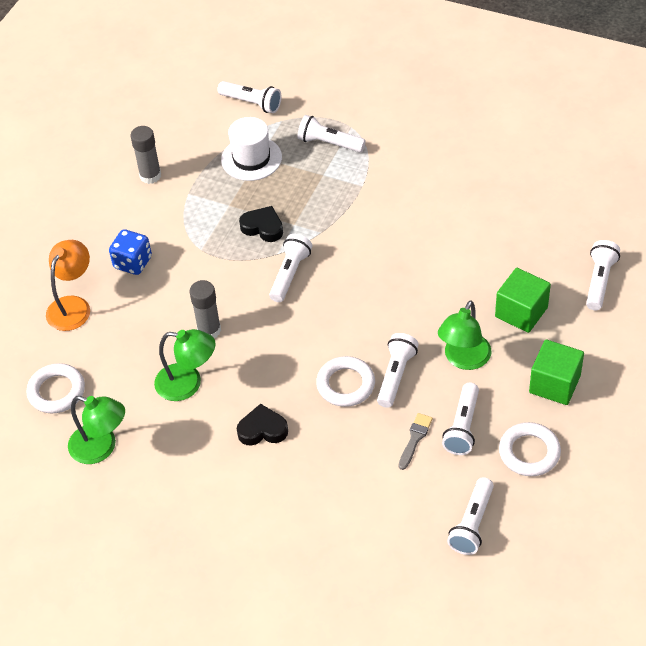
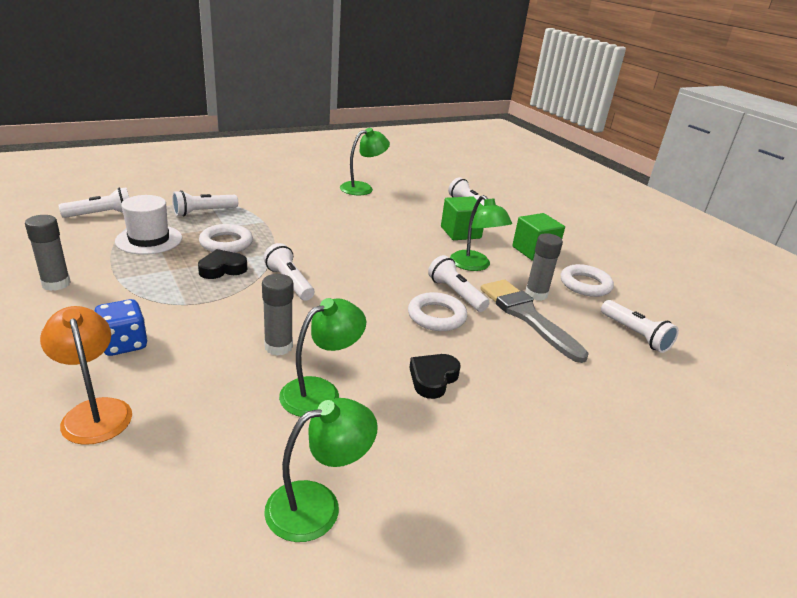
camera: 60 degrees left, 20 degrees down
white ring [26,363,85,414] -> white ring moved to [199,224,253,253]
grey brush [399,413,433,470] -> grey brush [480,280,589,363], size x2.16
white flashlight [442,383,479,455] -> grey glue stick [525,233,563,301]
none -> green lamp [340,128,390,195]

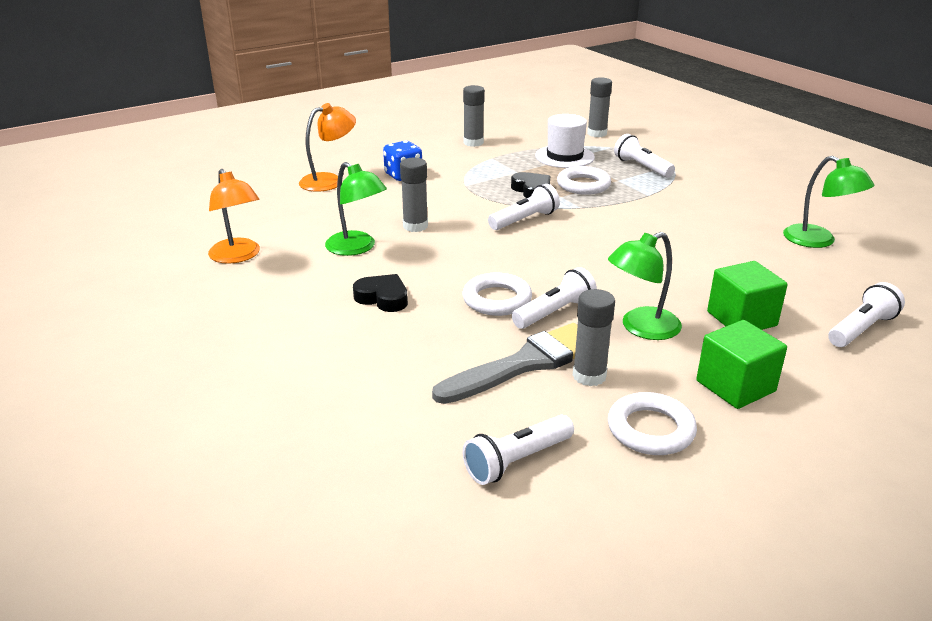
camera: 90 degrees right, 0 degrees up
white flashlight [58,187,129,218] -> grey glue stick [587,77,612,137]
green lamp [264,398,378,542] -> orange lamp [208,169,260,264]

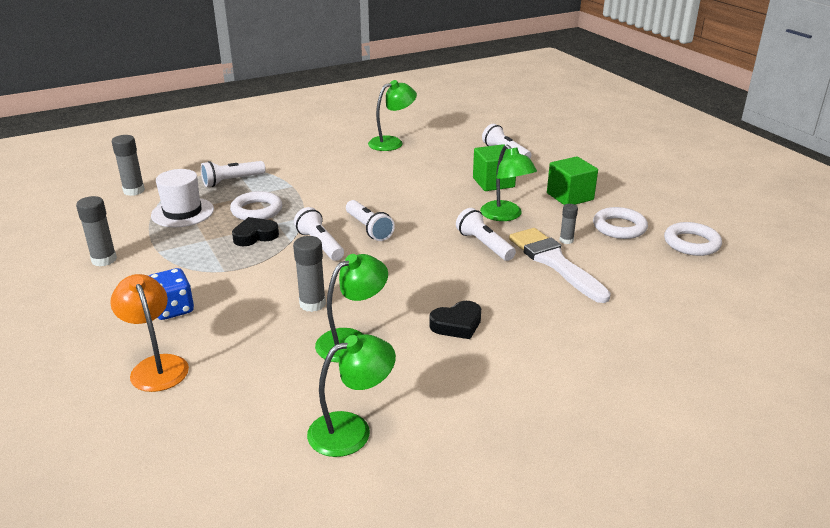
camera: 85 degrees left, 0 degrees up
orange lamp [208,169,260,264] -> green lamp [307,334,396,457]
black heart [353,274,408,312] -> black heart turned 150 degrees counterclockwise [429,301,481,339]
grey brush [432,323,578,404] -> white brush [509,228,611,303]
white ring [463,273,532,316] -> white ring moved to [664,222,722,256]
white flashlight [463,415,574,485] -> white flashlight moved to [346,200,395,241]
grey glue stick [573,289,615,386] -> grey glue stick [560,204,578,244], size x0.61

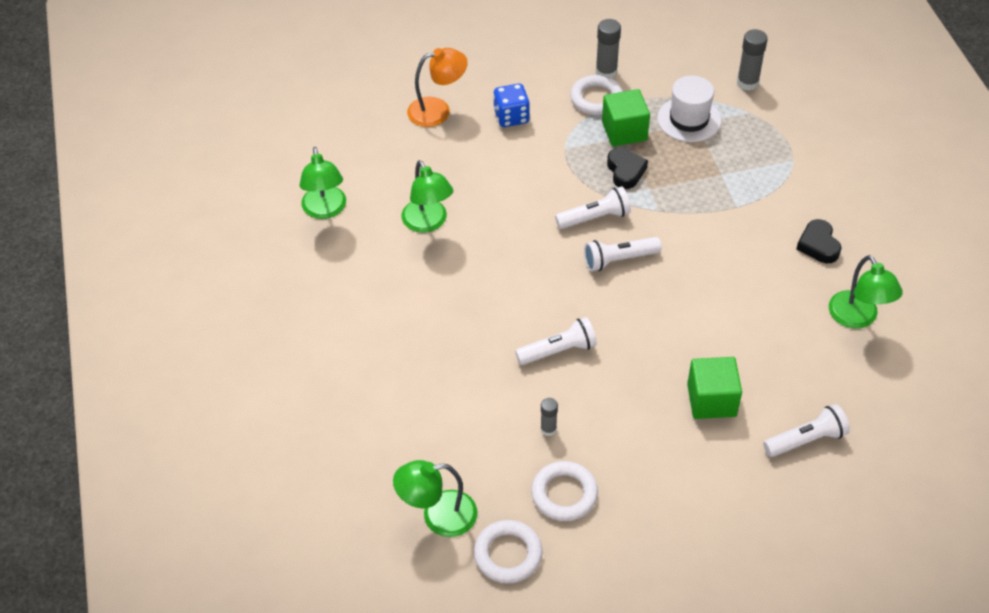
camera: 105 degrees right, 20 degrees up
white flashlight [201,161,266,187] -> none
white ring [230,191,282,220] -> white ring moved to [570,75,623,115]
grey glue stick [293,236,326,312] -> none
black heart [429,301,481,339] -> black heart moved to [796,219,841,263]
green lamp [480,145,537,221] -> green lamp moved to [393,460,478,537]
white brush [509,228,611,303] -> none
green cube [547,156,598,205] -> green cube moved to [602,89,650,147]

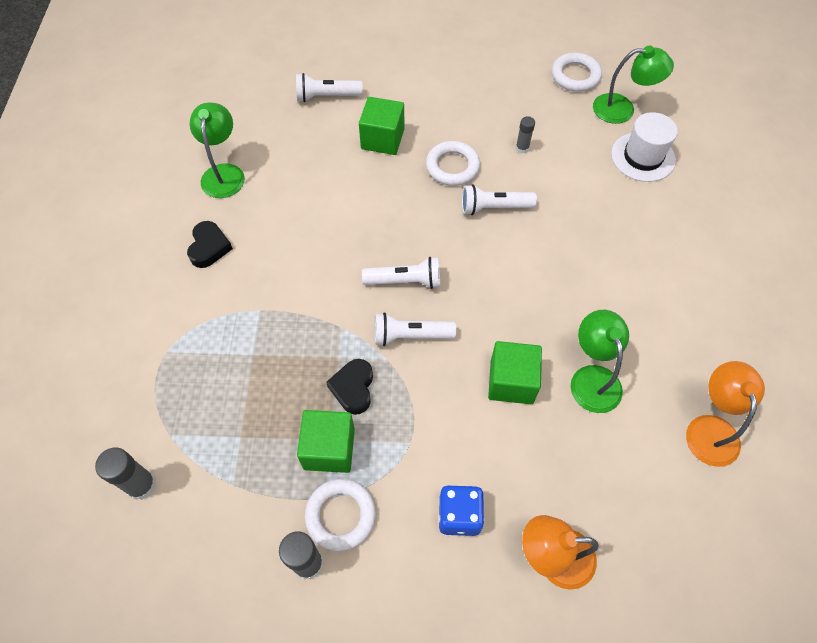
camera: 165 degrees left, 10 degrees up
green lamp [299,147,346,219] -> orange lamp [686,361,765,467]
white ring [531,461,598,521] -> white ring moved to [426,141,480,186]
white hat [657,76,721,142] -> white hat moved to [611,112,678,182]
none -> green cube [488,341,542,404]

